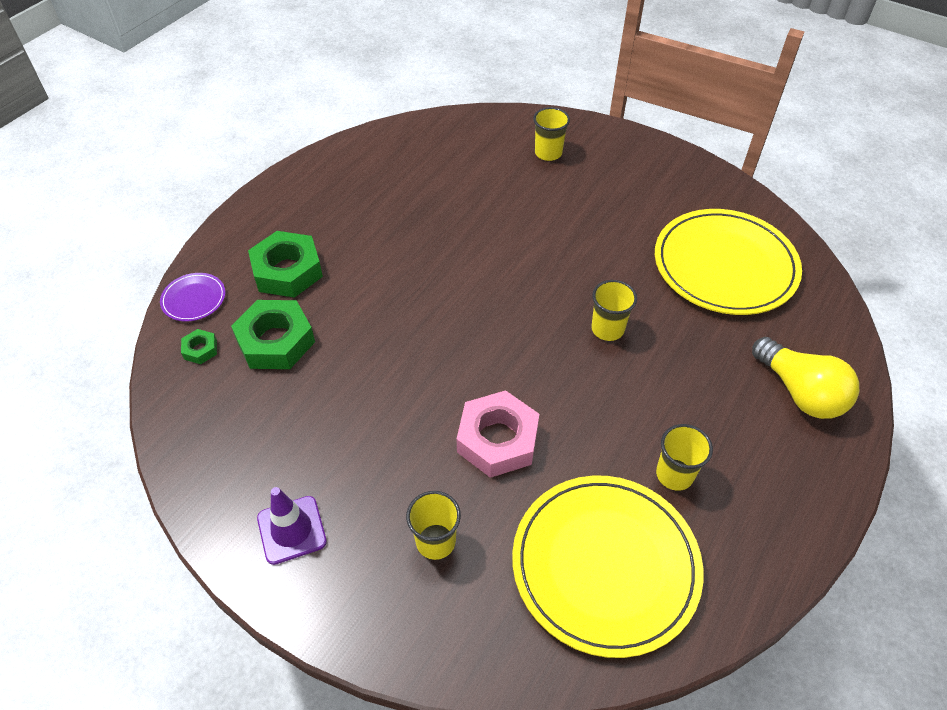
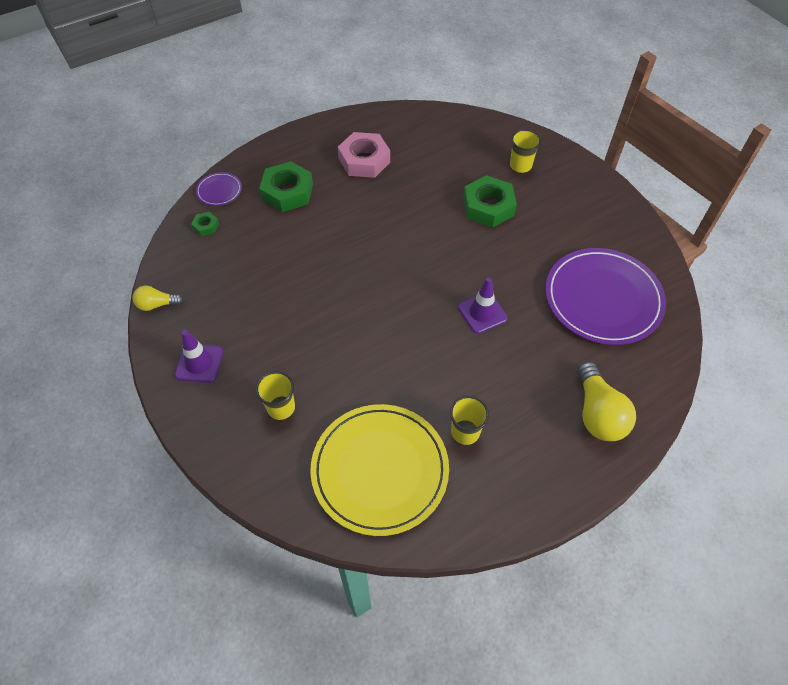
camera: 25 degrees right, 5 degrees up
green nut [231,300,315,369] -> green nut moved to [463,175,517,228]
pink nut [457,390,539,478] -> pink nut moved to [338,132,390,178]
yellow cup [591,280,637,341] -> purple traffic cone [458,277,508,334]
yellow plate [655,209,802,315] -> purple plate [545,248,666,345]
none -> yellow light bulb [133,286,183,311]

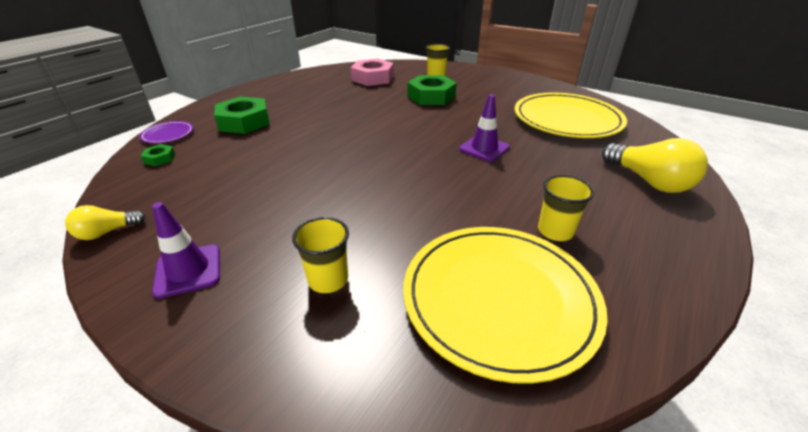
camera: 25 degrees left, 20 degrees down
pink nut [338,132,390,178] -> pink nut moved to [351,58,394,86]
purple plate [545,248,666,345] -> yellow plate [514,93,627,138]

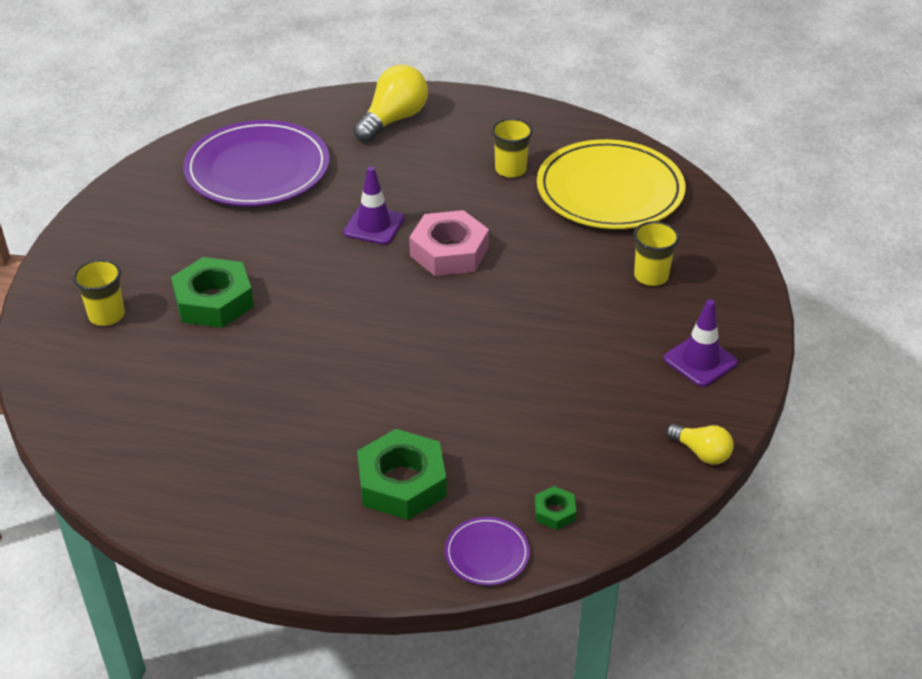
camera: 110 degrees left, 5 degrees up
pink nut [351,58,394,86] -> pink nut moved to [409,210,489,276]
yellow plate [514,93,627,138] -> purple plate [183,120,330,206]

